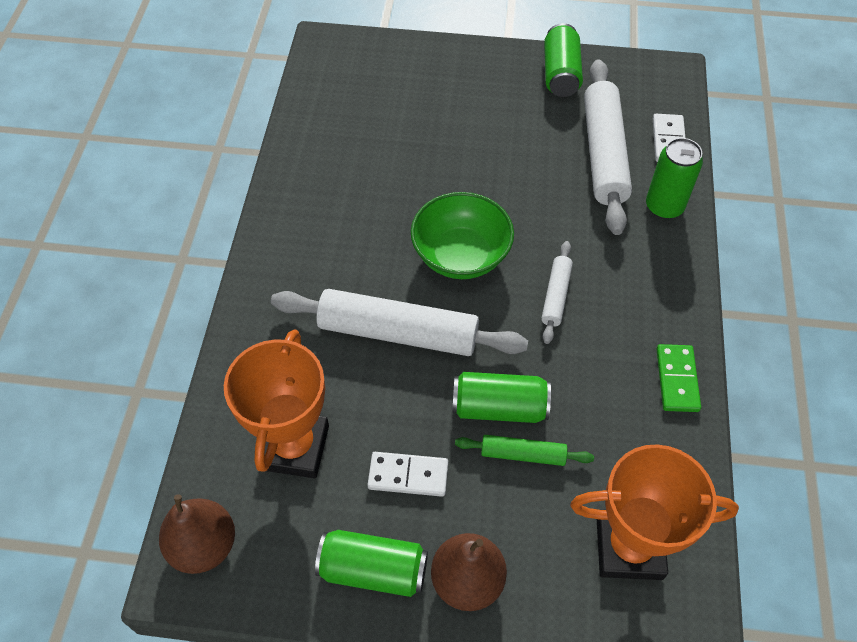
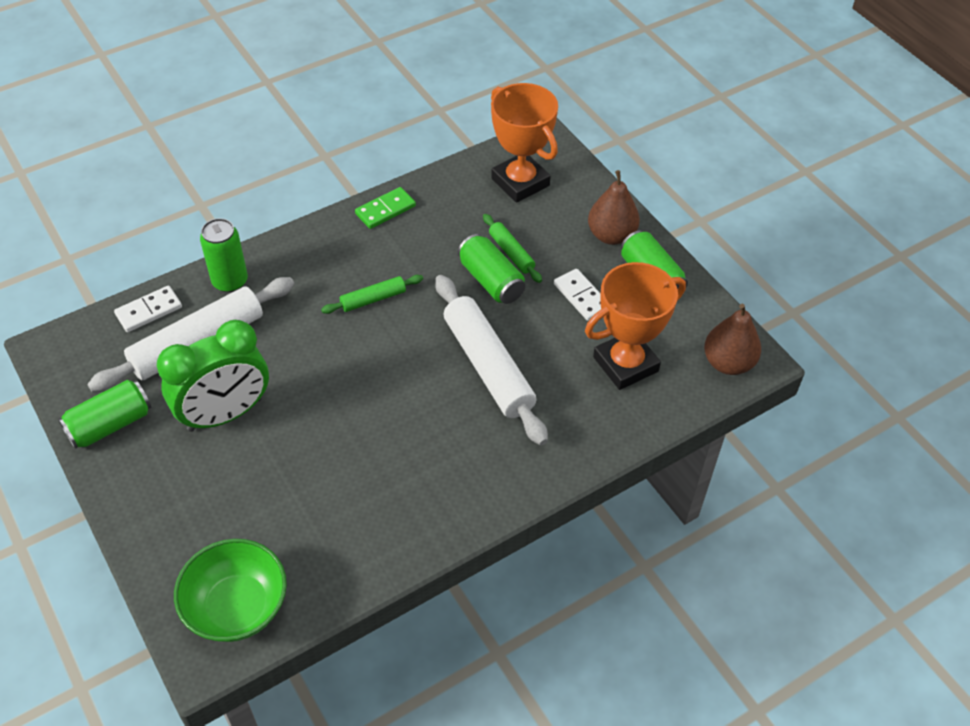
camera: 130 degrees left, 5 degrees down
green bowl [411,192,514,279] -> green bowl moved to [174,539,287,642]
white rolling pin [541,241,573,344] -> green rolling pin [321,275,423,314]
none -> green clock [157,320,269,432]

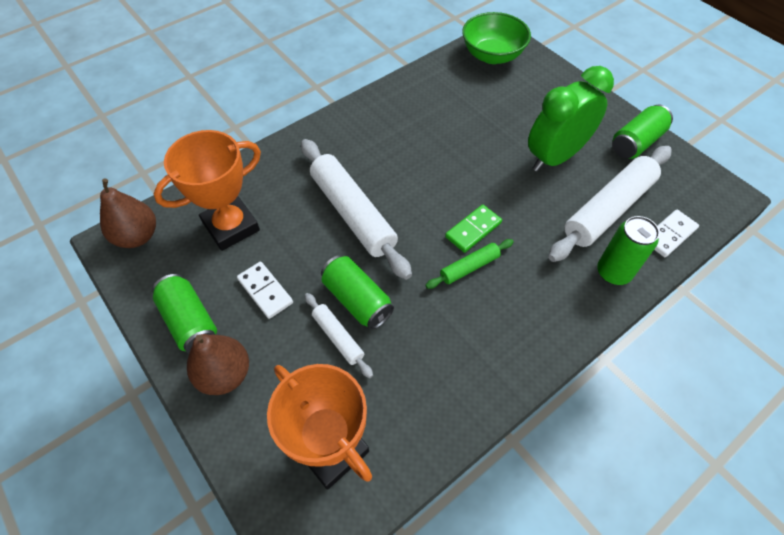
camera: 175 degrees right, 5 degrees up
green domino [355,187,416,229] -> green domino moved to [445,204,502,253]
green rolling pin [483,214,542,283] -> white rolling pin [305,293,373,378]

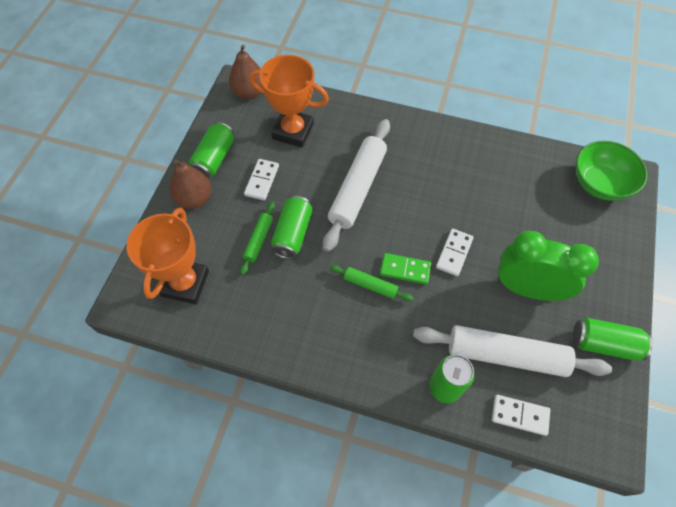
camera: 55 degrees right, 5 degrees up
white rolling pin [305,293,373,378] -> green rolling pin [240,202,275,275]
none -> white domino [436,228,474,276]

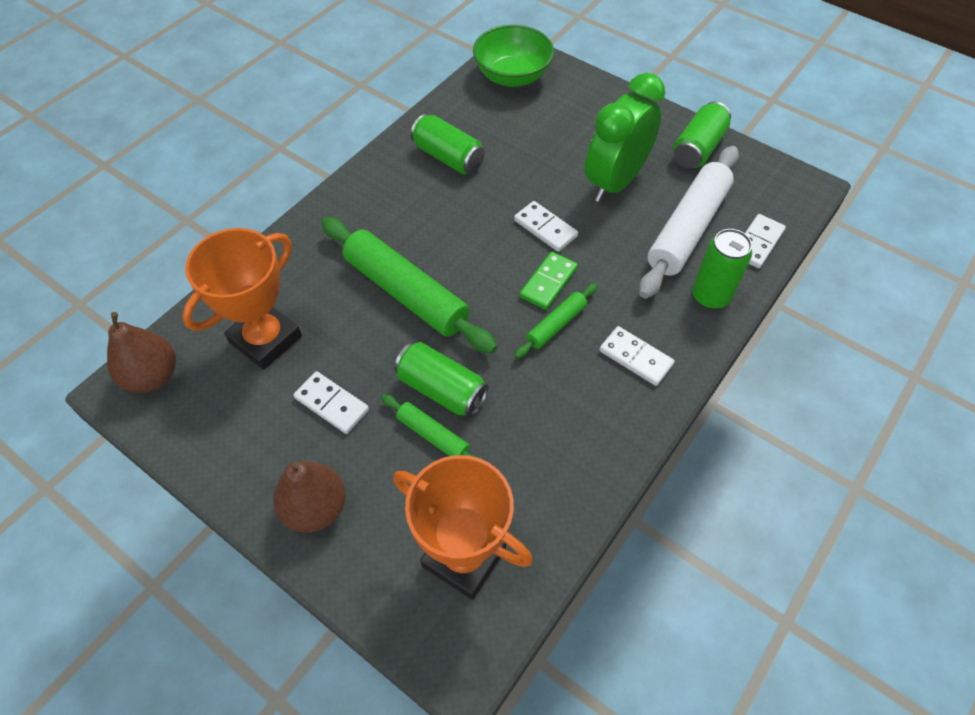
camera: 70 degrees left, 5 degrees down
green can [189,122,234,179] -> green can moved to [411,114,485,174]
white rolling pin [323,119,390,252] -> green rolling pin [321,217,497,354]
none -> white domino [599,326,675,386]

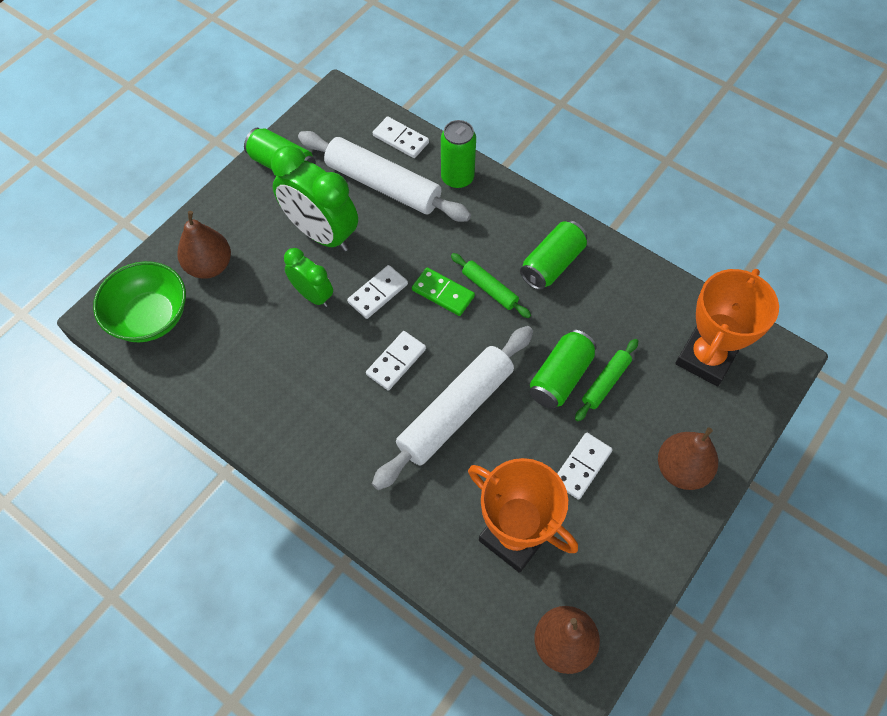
camera: 90 degrees left, 5 degrees up
green rolling pin [321,217,497,354] -> white rolling pin [372,326,533,490]
green can [411,114,485,174] -> green can moved to [520,221,587,290]
white domino [599,326,675,386] -> white domino moved to [366,331,426,391]
none -> brown pear [177,211,231,279]
none -> green clock [284,248,333,307]

